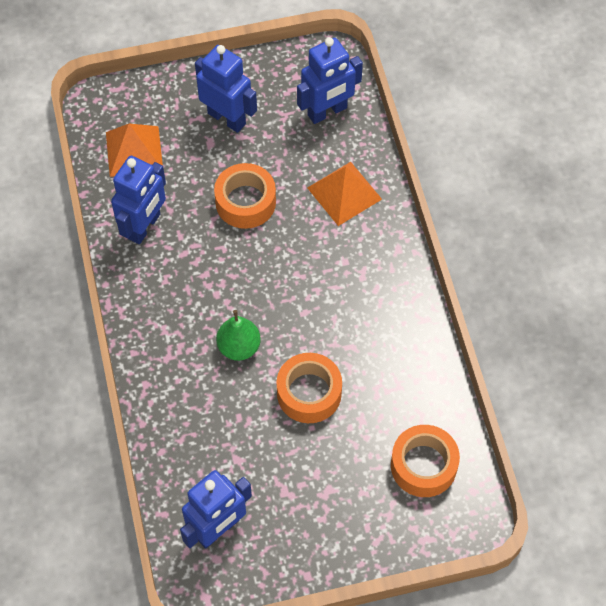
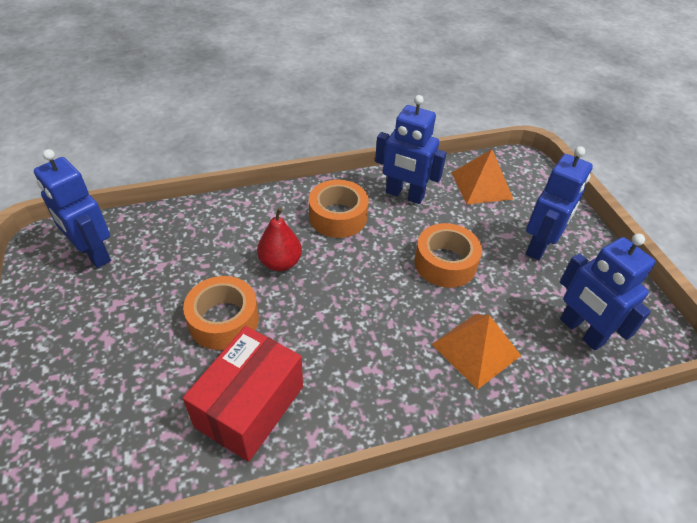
camera: 85 degrees right, 15 degrees down
green pear [216,310,261,361] -> red pear [257,208,302,271]
orange tape [391,425,460,497] -> orange tape moved to [309,180,369,238]
none -> red box [183,326,303,462]

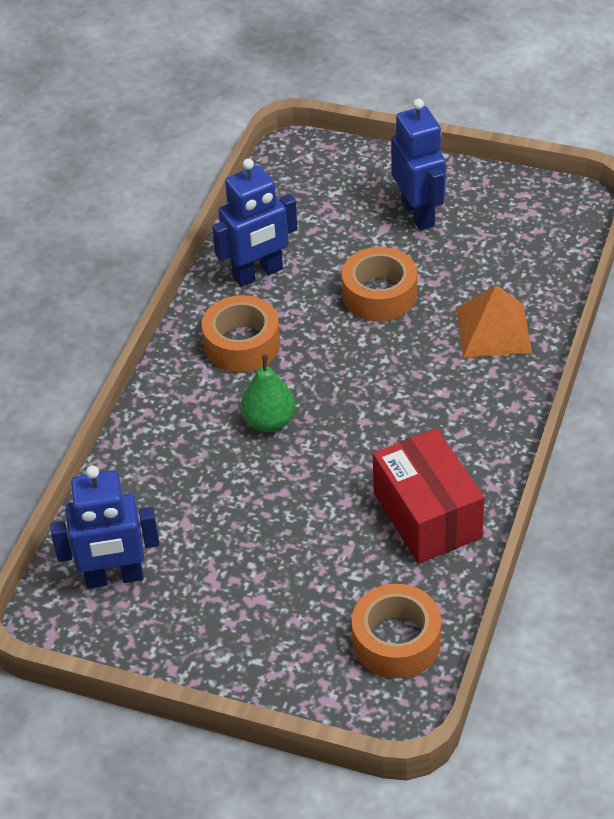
camera: 50 degrees left, 0 degrees up
orange tape [183,276,259,350] -> orange tape moved to [352,584,441,679]
red pear [257,208,302,271] -> green pear [240,354,295,432]
orange pyramid [451,149,514,204] -> none
blue robot [560,234,656,351] -> none

